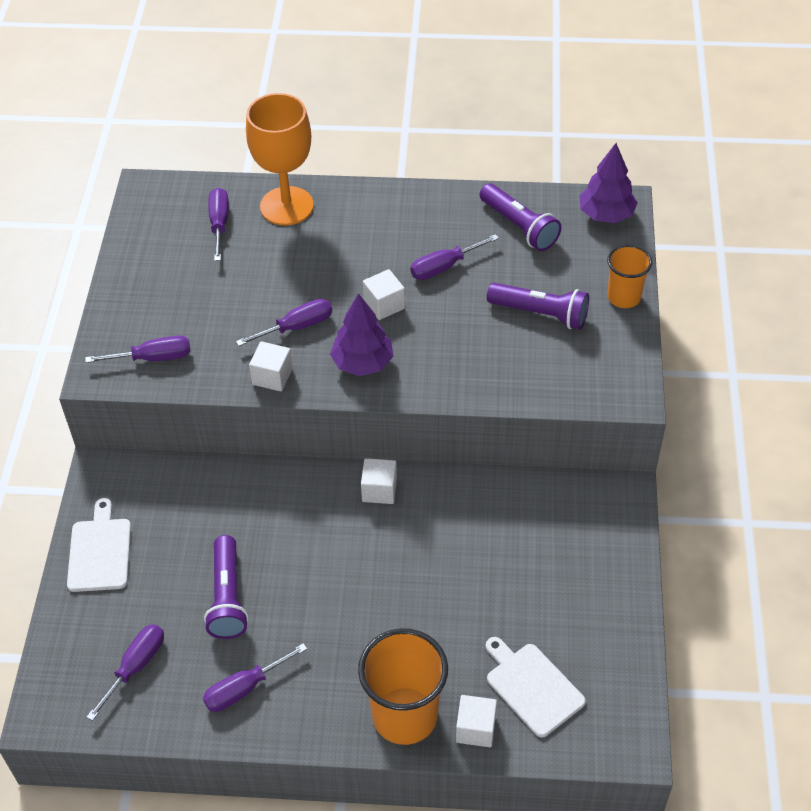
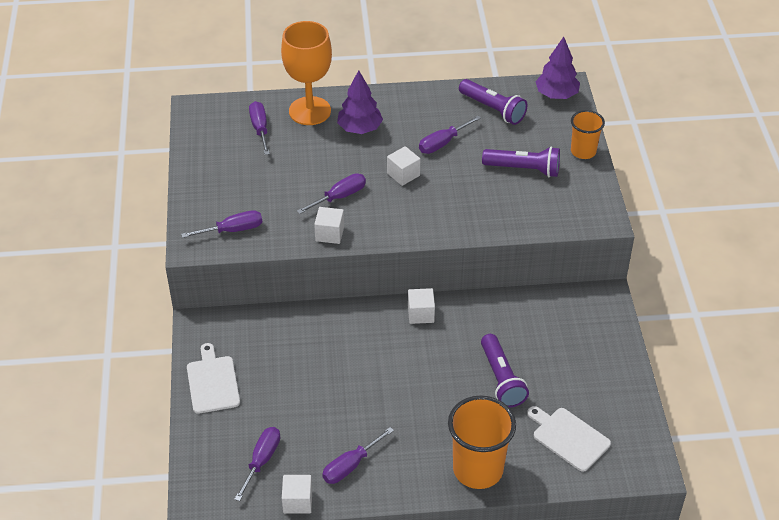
camera: 10 degrees left, 5 degrees down
purple flashlight [204,535,249,639] -> purple flashlight moved to [481,334,529,408]
purple tree [330,293,394,376] -> purple tree moved to [337,70,383,134]
white cube [456,695,497,747] -> white cube moved to [282,475,312,514]

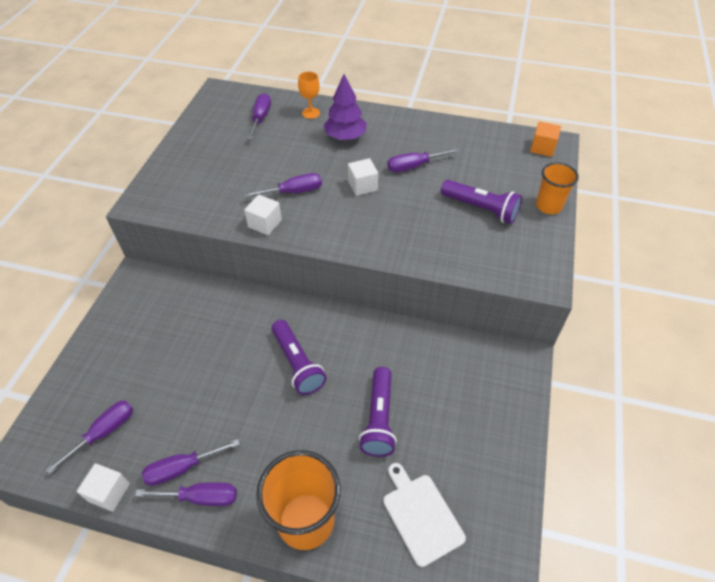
camera: 20 degrees right, 5 degrees up
purple screwdriver [181,210,262,238] -> purple screwdriver moved to [135,482,237,506]
white cutting board [187,343,240,414] -> none
orange goblet [281,21,332,125] -> orange goblet [298,72,320,119], size x0.47
white cube [408,288,435,324] -> none
purple flashlight [459,79,527,125] -> purple flashlight moved to [271,320,327,395]
purple tree [535,37,580,99] -> orange cube [530,121,561,157]

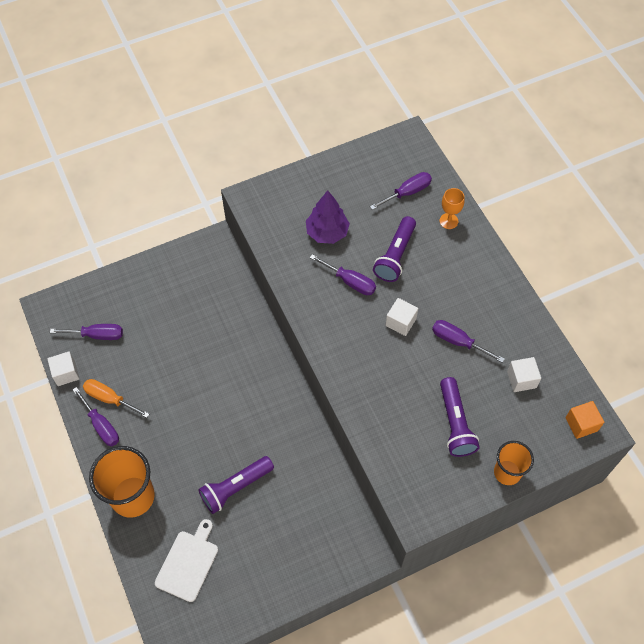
camera: 50 degrees right, 10 degrees up
purple screwdriver [142,439,240,486] -> orange screwdriver [83,379,149,418]
white cube [244,195,282,235] -> white cube moved to [507,357,541,392]
purple flashlight [271,320,327,395] -> purple flashlight moved to [373,216,416,282]
purple tree [323,74,366,140] -> purple tree moved to [306,190,350,244]

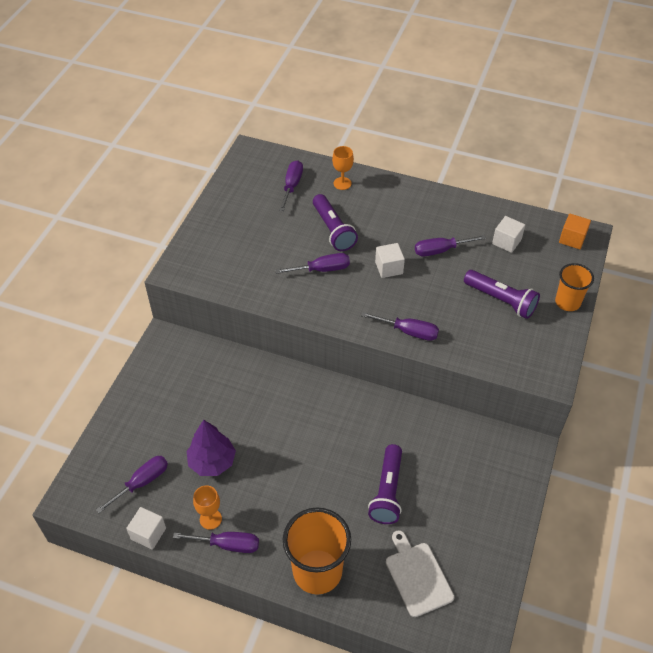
camera: 45 degrees left, 10 degrees down
orange screwdriver [83,379,149,418] -> orange goblet [193,485,222,530]
purple tree [306,190,350,244] -> purple tree moved to [187,420,236,476]
none -> purple screwdriver [361,312,439,341]

